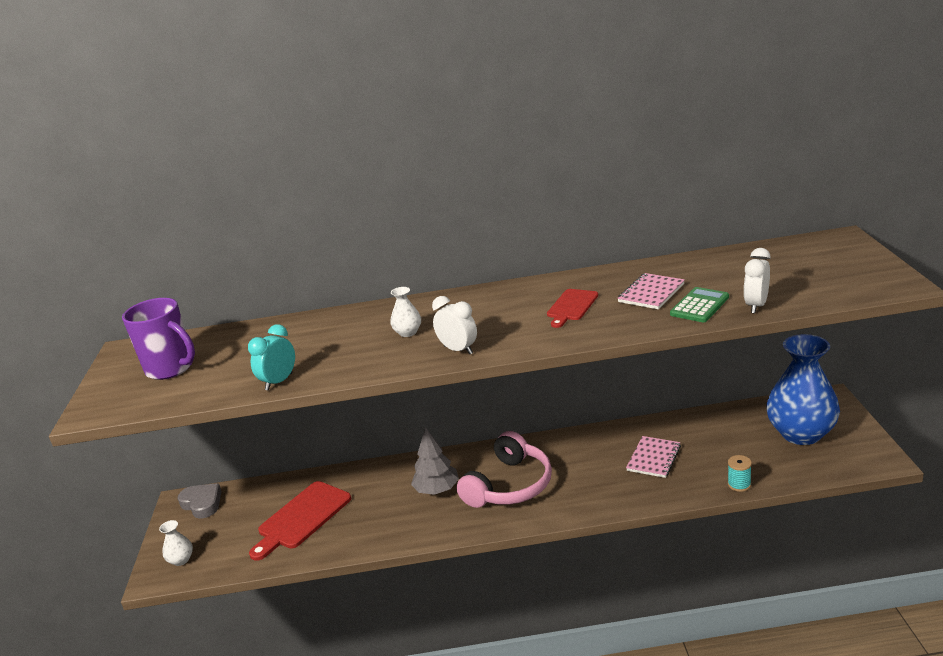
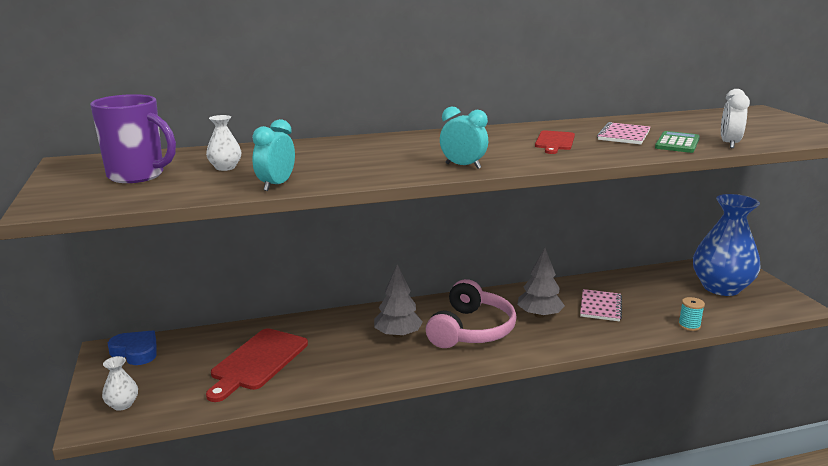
camera: 15 degrees left, 5 degrees down
grey heart [178,483,222,519] -> blue heart [108,330,157,365]
white vase [390,287,421,337] -> white vase moved to [206,115,241,171]
white clock [432,296,477,354] -> turquoise clock [440,107,488,169]
none -> grey tree [517,248,565,318]

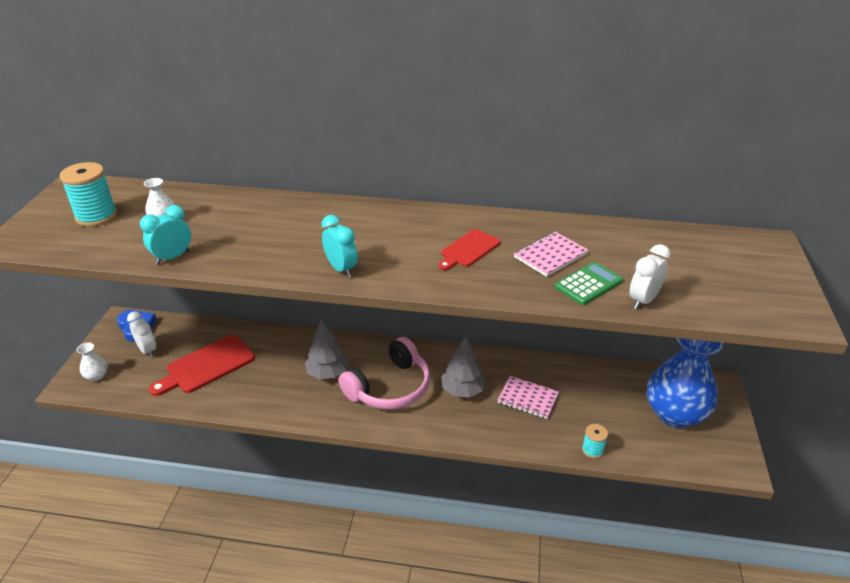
camera: 25 degrees right, 15 degrees up
purple mug [90,94,176,183] -> turquoise spool [59,162,117,227]
pink notebook [580,289,622,321] -> pink notebook turned 75 degrees clockwise [498,376,559,419]
none -> white clock [127,311,156,357]

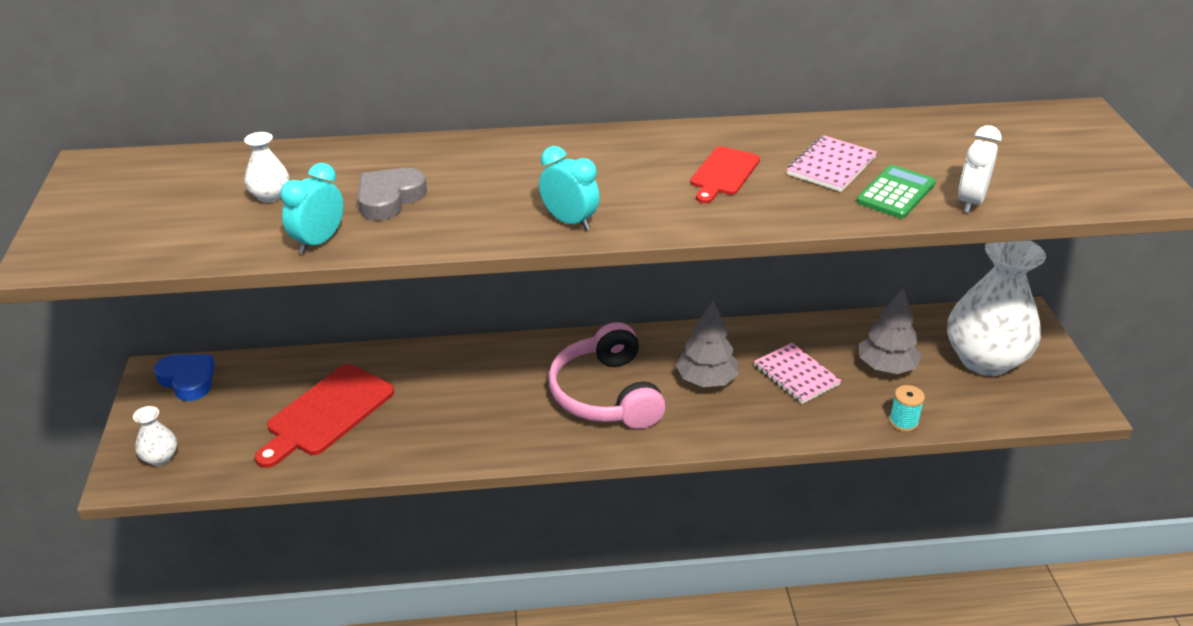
camera: 15 degrees left, 0 degrees up
turquoise spool [59,162,117,227] -> none
white clock [127,311,156,357] -> none
grey tree [305,320,349,379] -> grey tree moved to [859,288,922,374]
pink headphones [339,337,430,410] -> pink headphones turned 135 degrees clockwise [548,322,666,429]
pink notebook [498,376,559,419] -> pink notebook turned 45 degrees clockwise [754,343,841,404]
blue vase [647,338,723,428] -> white vase [948,240,1046,376]
none -> grey heart [358,168,427,221]

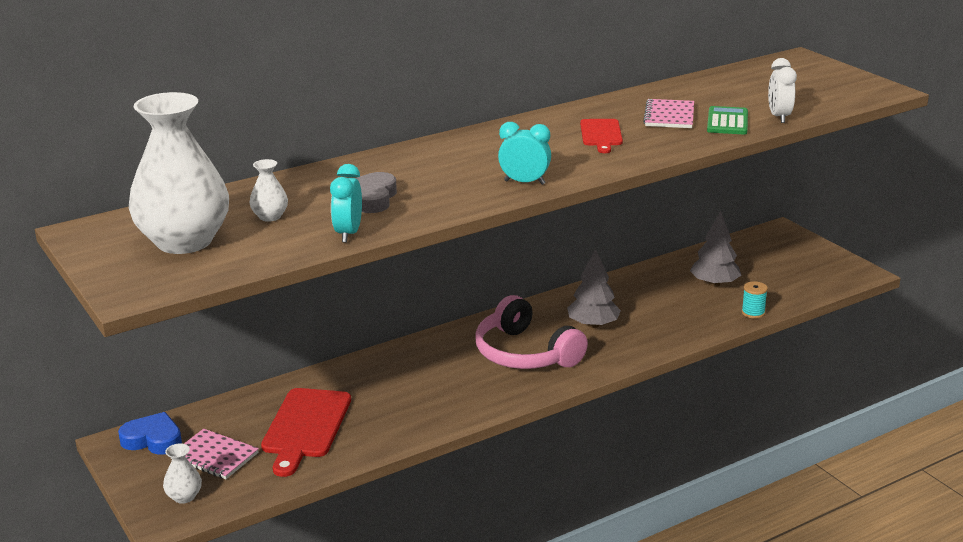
camera: 25 degrees left, 10 degrees down
pink notebook [754,343,841,404] -> pink notebook moved to [171,429,259,479]
white vase [948,240,1046,376] -> white vase moved to [129,92,229,254]

